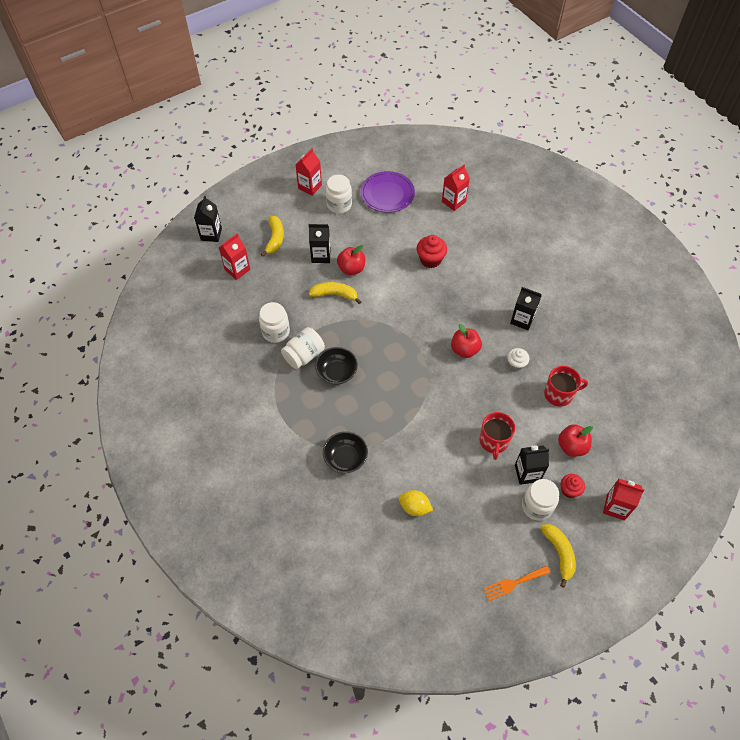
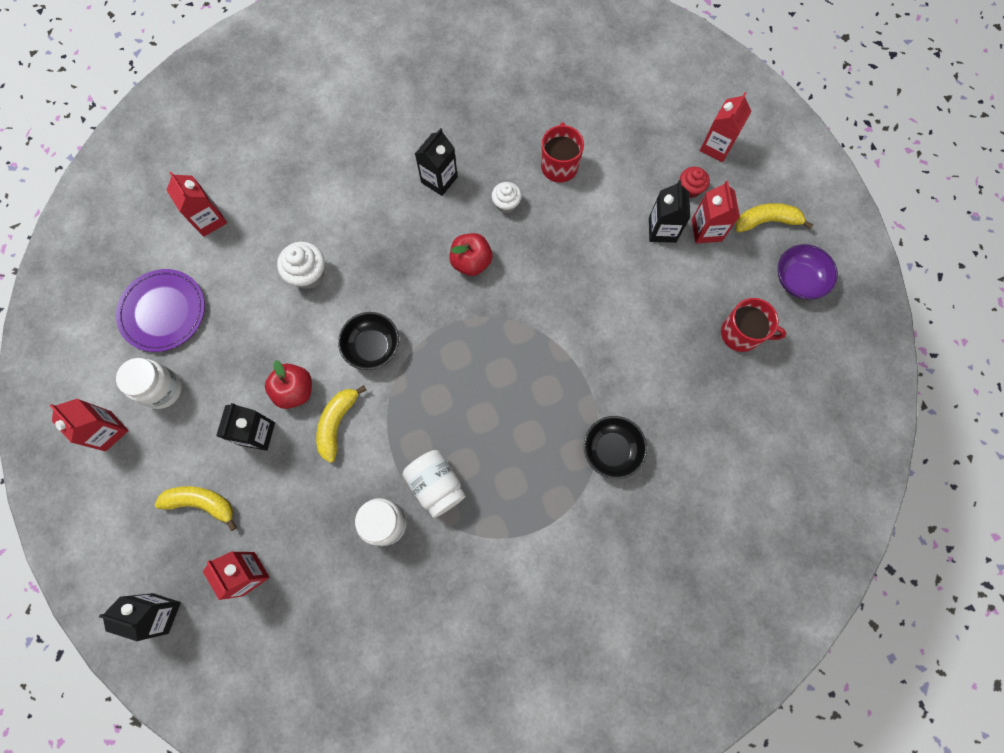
camera: 80 degrees left, 15 degrees up
black bowl [315,347,358,385] -> black bowl moved to [338,312,399,370]
yellow lemon [399,490,433,516] -> none
red cupcake [417,235,447,268] -> white cupcake [277,242,325,289]
red mug [479,412,515,460] -> red mug moved to [721,298,786,352]
orange fork [483,566,550,601] -> purple bowl [778,244,838,299]
white jar [522,479,559,521] -> red carton [692,181,740,243]
red apple [558,424,593,457] -> none

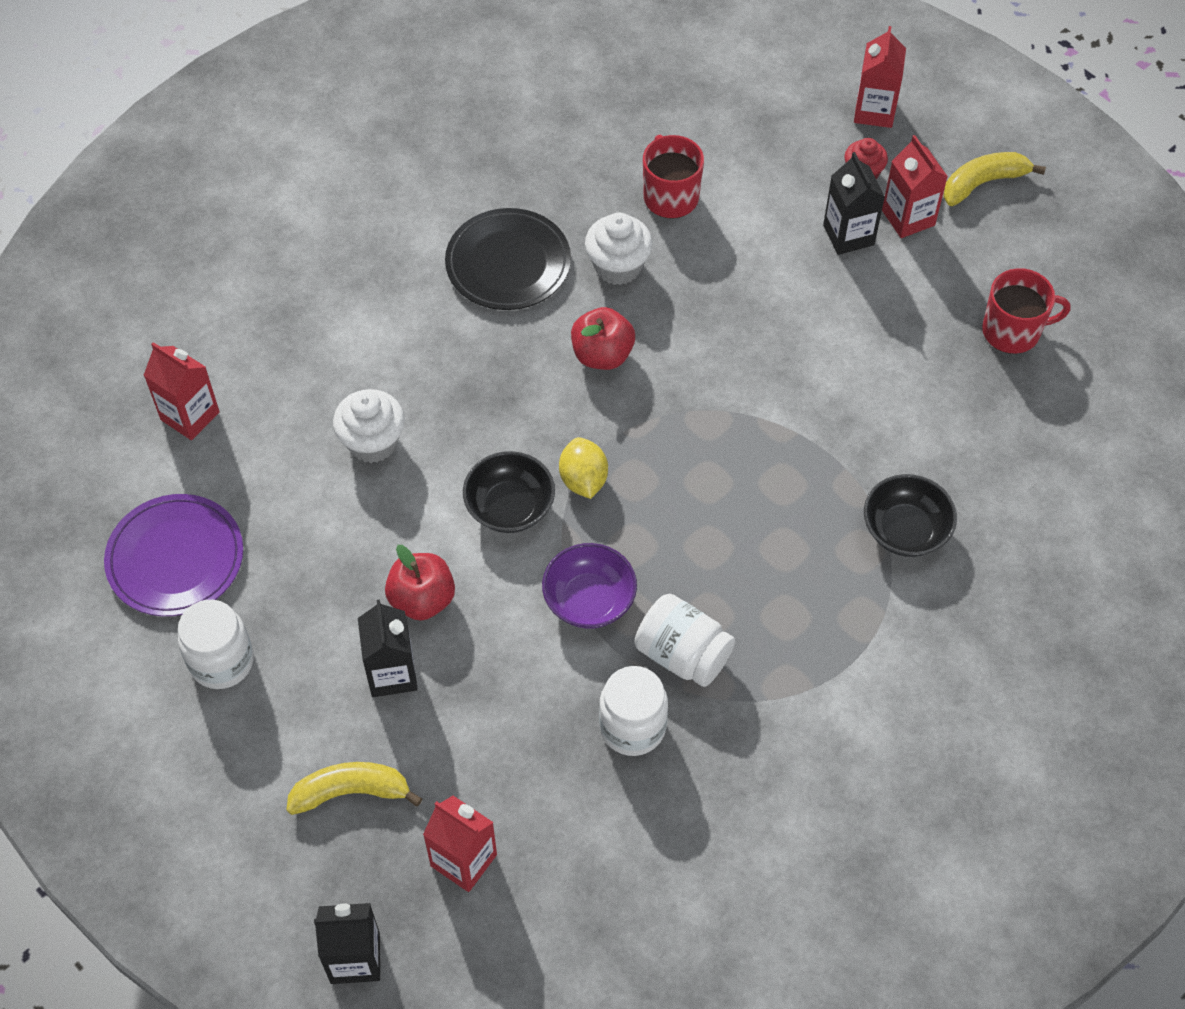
camera: 20 degrees left, 15 degrees down
red carton [50,398,129,451] -> none
yellow banana [316,385,367,463] -> none
black carton [415,128,458,196] -> black plate [445,208,571,310]
white cupcake [492,182,521,213] -> white cupcake [585,213,653,285], size x1.51
purple bowl [778,244,838,299] -> purple bowl moved to [542,543,637,629]
none -> yellow lemon [559,437,608,499]

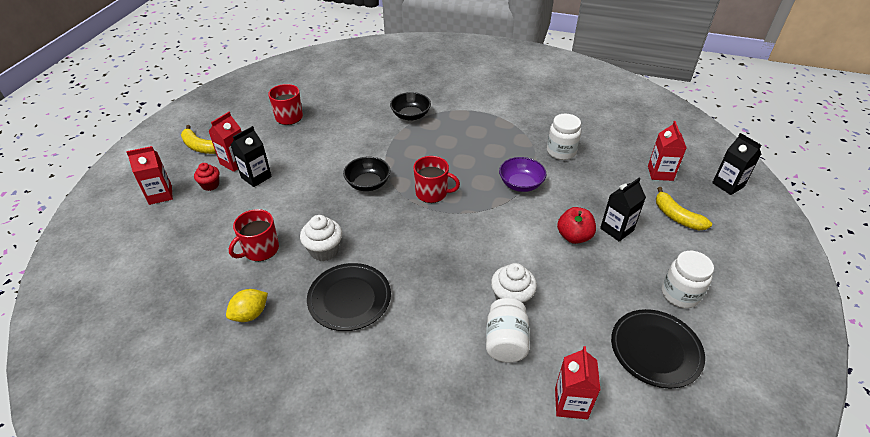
camera: 120 degrees left, 15 degrees down
purple plate [104,494,243,616] -> black plate [611,309,705,389]
black bowl [463,451,555,533] -> black bowl moved to [343,157,390,191]
yellow lemon [559,437,608,499] -> yellow lemon moved to [226,289,268,322]
red apple [571,307,635,370] -> none
white jar [635,593,735,687] -> white jar moved to [486,298,530,363]
none -> red mug [413,156,460,203]

